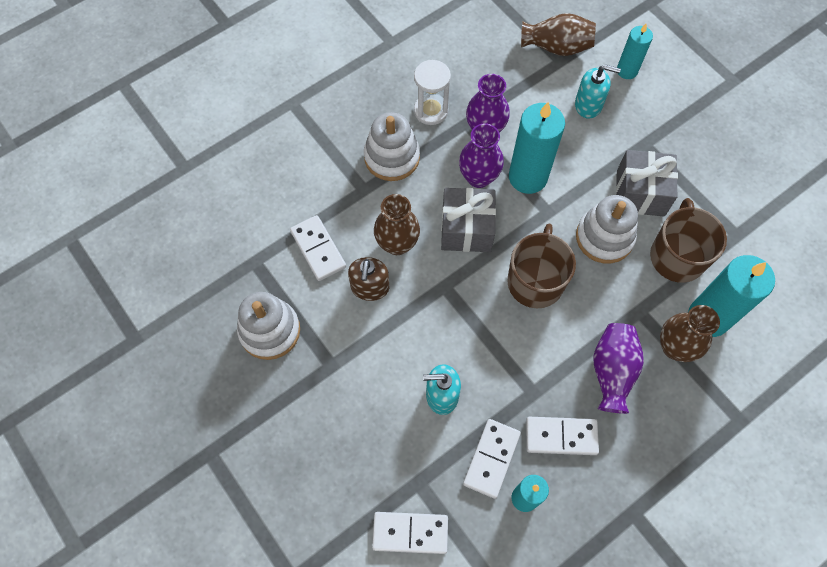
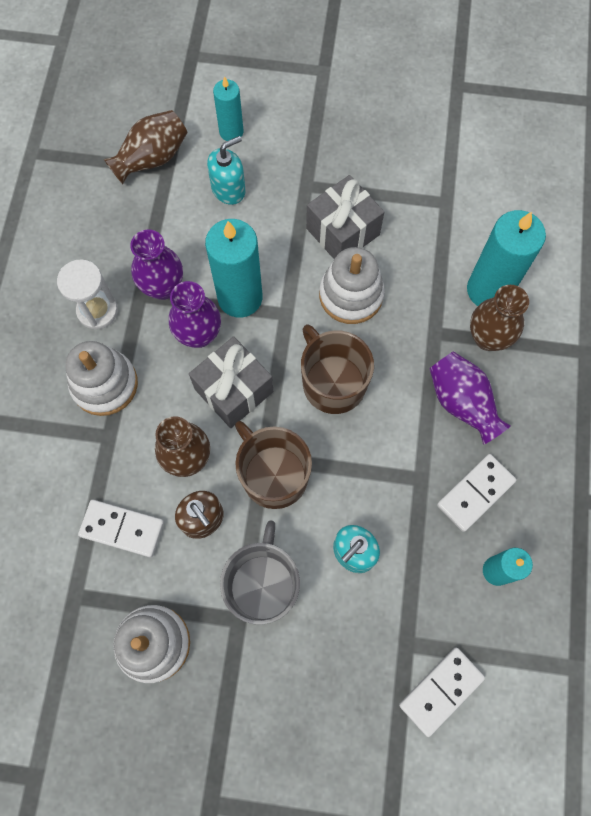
camera: 45 degrees left, 5 degrees up
white domino [463,419,521,499] -> none
brown mug [650,198,727,283] -> brown mug moved to [235,421,312,509]
none -> grey mug [220,520,300,625]

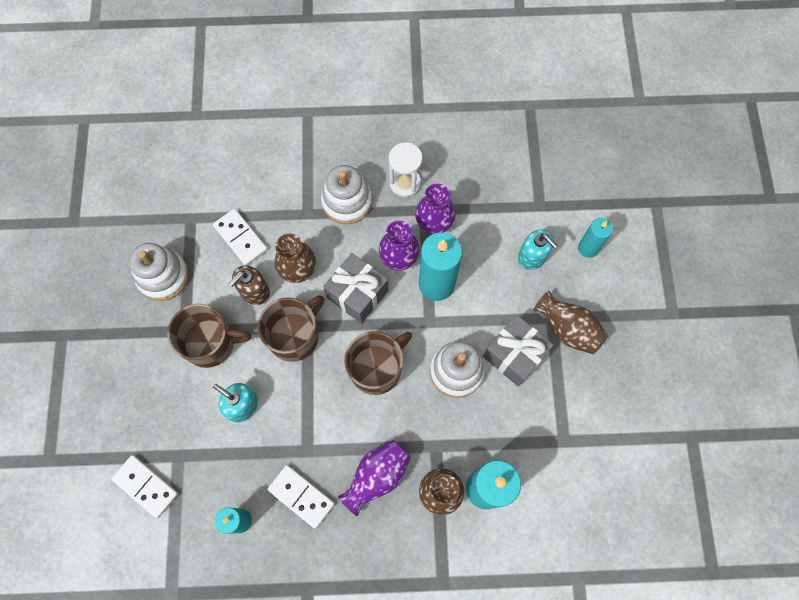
camera: 80 degrees right, 0 degrees up
white domino [78,500,164,557] -> white domino turned 45 degrees counterclockwise [213,209,268,266]
brown vase [104,110,188,184] -> brown vase moved to [533,291,608,354]
grey mug [220,520,300,625] -> brown mug [167,304,251,368]

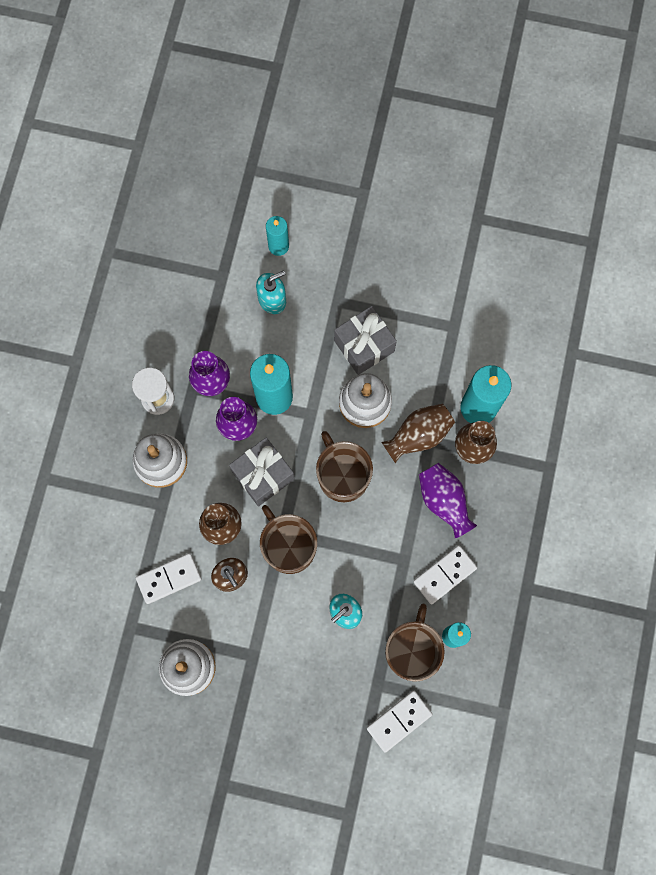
camera: 75 degrees left, 5 degrees up
brown mug [167,304,251,368] -> brown mug moved to [385,603,445,682]
brown vase [533,291,608,354] -> brown vase moved to [381,403,455,463]

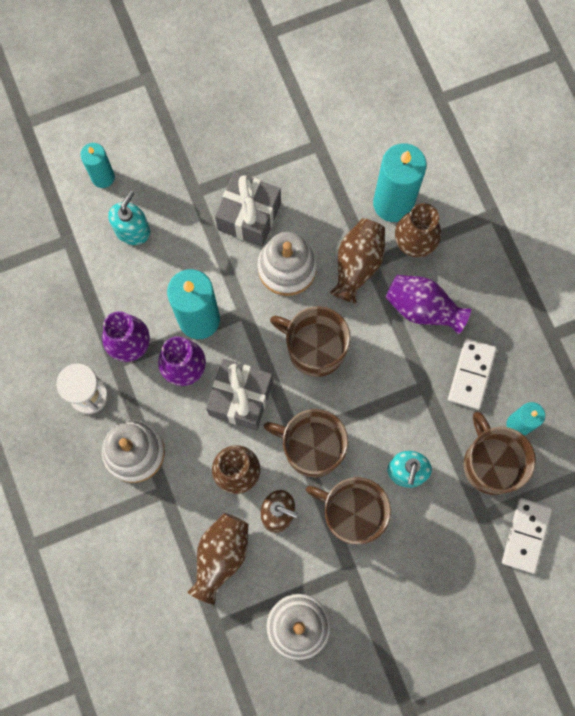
camera: 35 degrees left, 0 degrees up
white domino [136,553,202,604] -> brown vase [187,513,248,604]
none -> brown mug [306,477,391,544]

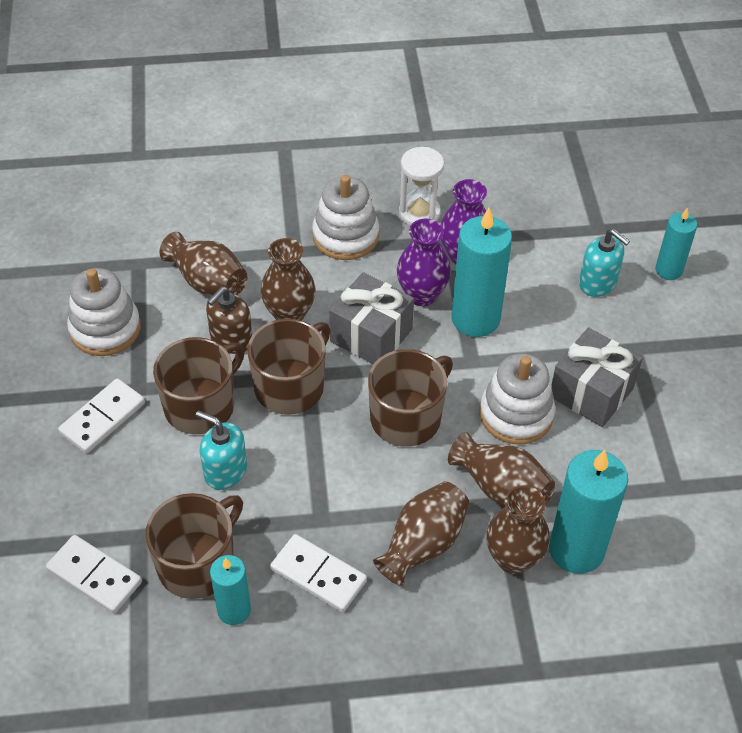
camera: 105 degrees right, 25 degrees down
purple vase [386,275,471,334] -> brown vase [373,481,470,586]
brown mug [463,411,536,495] -> brown mug turned 45 degrees counterclockwise [145,493,243,599]
none -> white domino [58,378,145,453]

